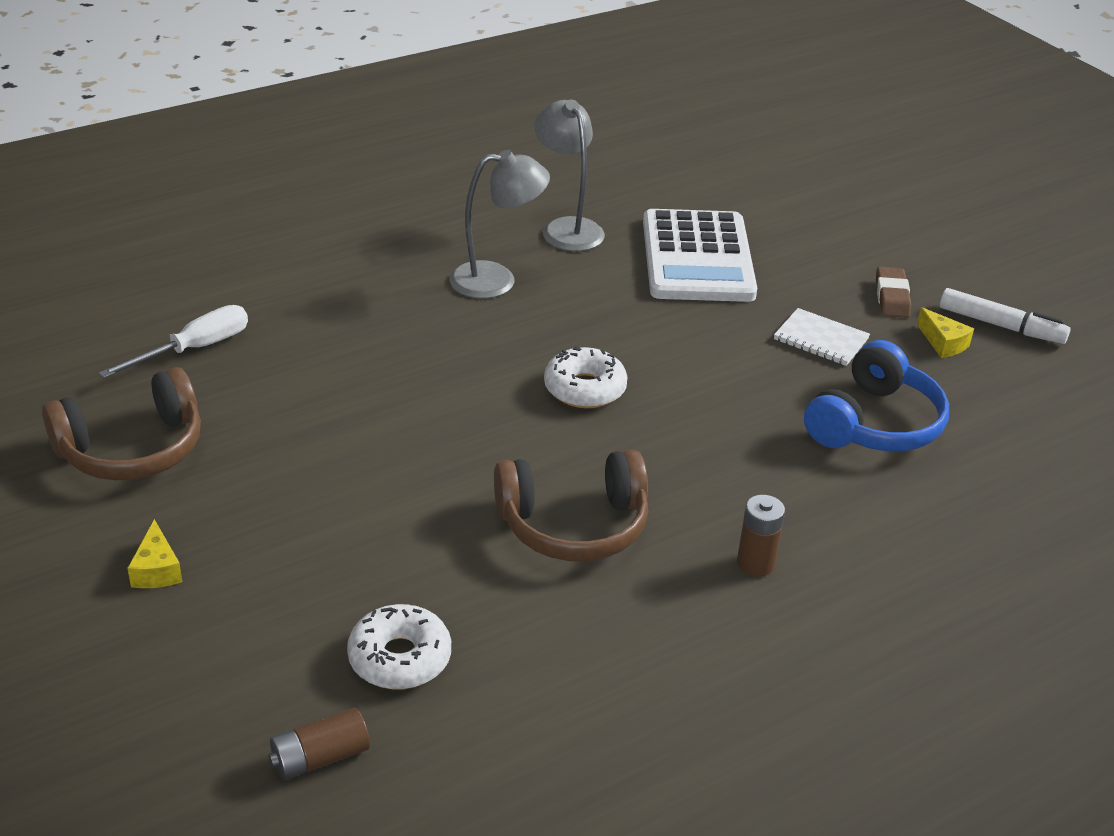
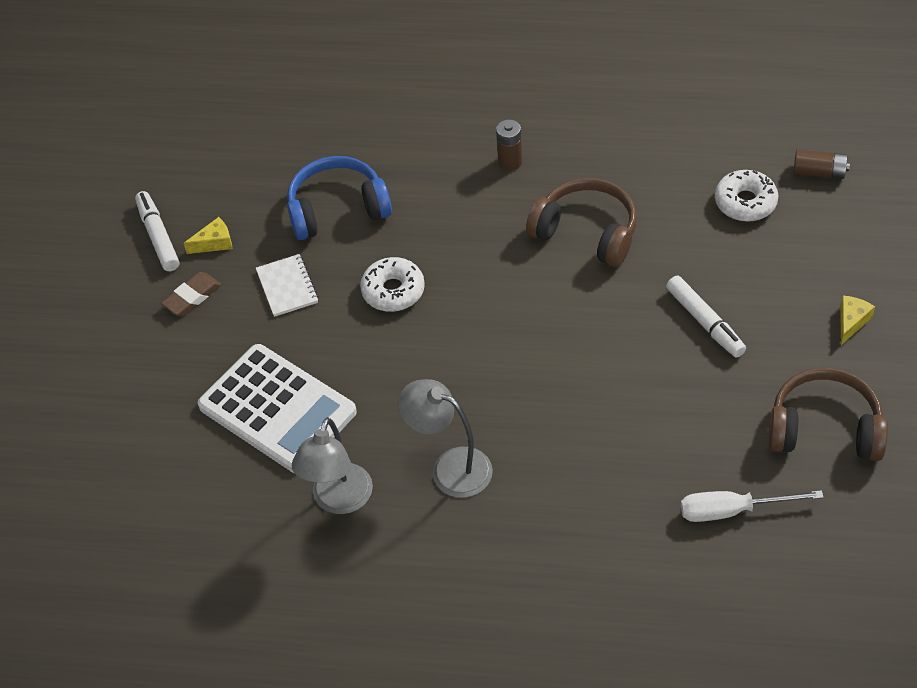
camera: 135 degrees left, 15 degrees up
white donut [544,346,628,408] -> white donut moved to [360,257,425,312]
white calculator [643,209,757,302] -> white calculator turned 90 degrees clockwise [198,344,357,473]
yellow cheese [917,307,974,358] -> yellow cheese turned 60 degrees clockwise [184,217,232,254]
none -> white marker [666,276,746,358]

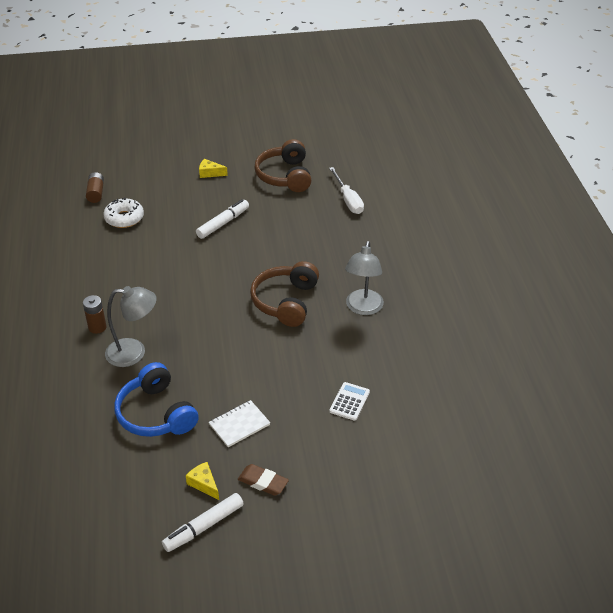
camera: 110 degrees left, 10 degrees down
white calculator [198,344,357,473] -> white calculator [329,382,370,421], size x0.42
grey lamp [292,417,373,514] -> grey lamp moved to [105,286,156,367]
white donut [360,257,425,312] -> none
brown headphones [526,178,637,267] -> brown headphones moved to [250,261,319,327]

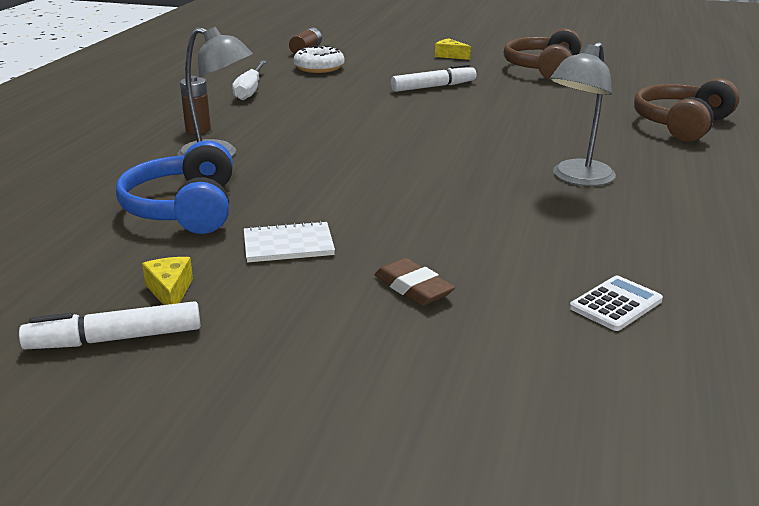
camera: 25 degrees right, 15 degrees down
brown eraser [238,464,289,496] -> brown eraser moved to [375,258,455,306]
brown headphones [250,261,319,327] -> brown headphones moved to [634,78,739,142]
white screwdriver [329,167,364,214] -> white screwdriver moved to [232,61,267,100]
white calculator [329,382,370,421] -> white calculator moved to [570,276,663,331]

